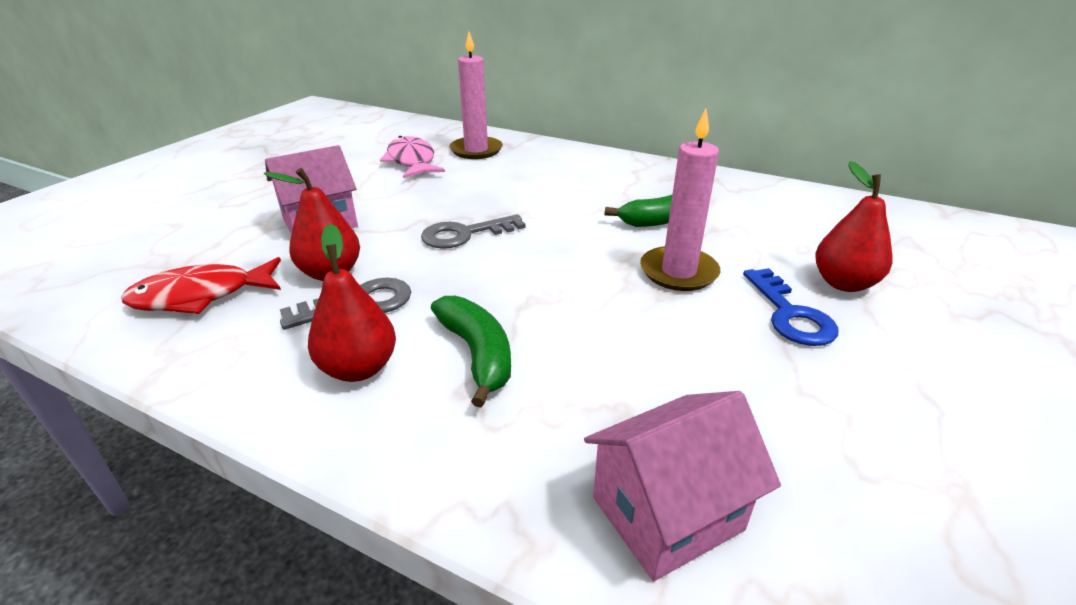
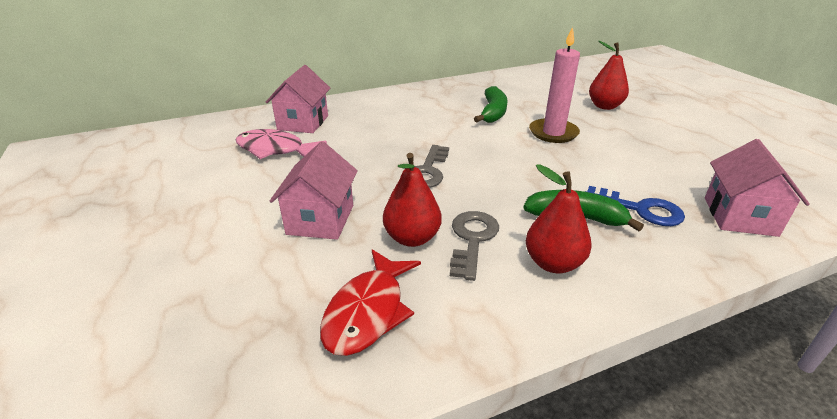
camera: 50 degrees left, 0 degrees up
pink candle [449,31,503,159] -> pink house [266,65,331,133]
blue key [743,268,839,346] -> blue key moved to [585,186,685,226]

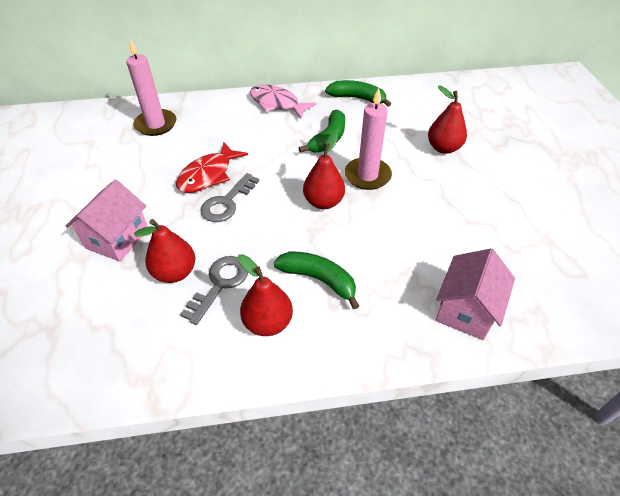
camera: 15 degrees right, 15 degrees up
pink fish [236,129,327,159] -> pink fish moved to [250,85,317,119]
pink house [266,65,331,133] -> pink candle [126,39,177,136]
red fish [320,249,421,356] -> red fish moved to [176,142,248,193]
blue key [585,186,685,226] -> none
none -> red pear [303,132,345,209]
none -> green banana [325,80,391,107]

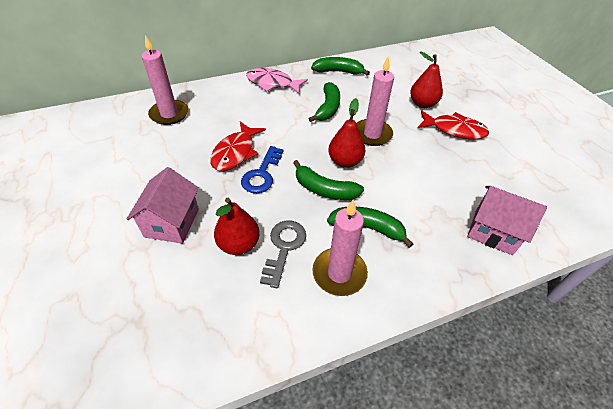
camera: 15 degrees left, 0 degrees up
grey key [200,173,259,222] -> blue key [241,146,284,193]
red pear [238,254,293,336] -> pink candle [312,200,368,296]
pink house [435,249,515,340] -> pink house turned 75 degrees counterclockwise [467,186,547,255]
none -> green banana [293,160,364,200]
none -> red fish [418,110,489,139]

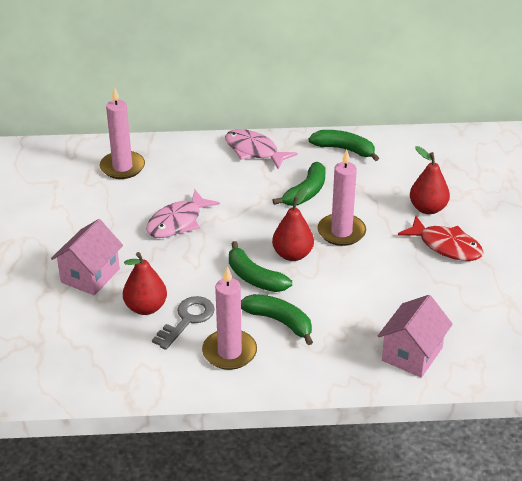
camera: 20 degrees right, 10 degrees down
red fish [210,121,266,171] -> pink fish [146,190,220,238]
blue key [241,146,284,193] -> none
pink house [467,186,547,255] -> pink house turned 75 degrees clockwise [378,295,453,378]

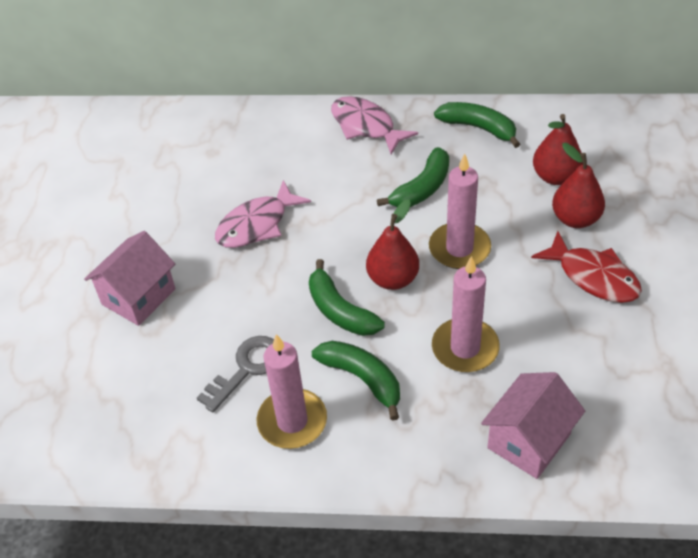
camera: 10 degrees right, 10 degrees up
pink candle [100,87,145,179] -> pink candle moved to [432,256,500,372]
red pear [123,252,167,315] -> red pear moved to [533,114,583,185]

